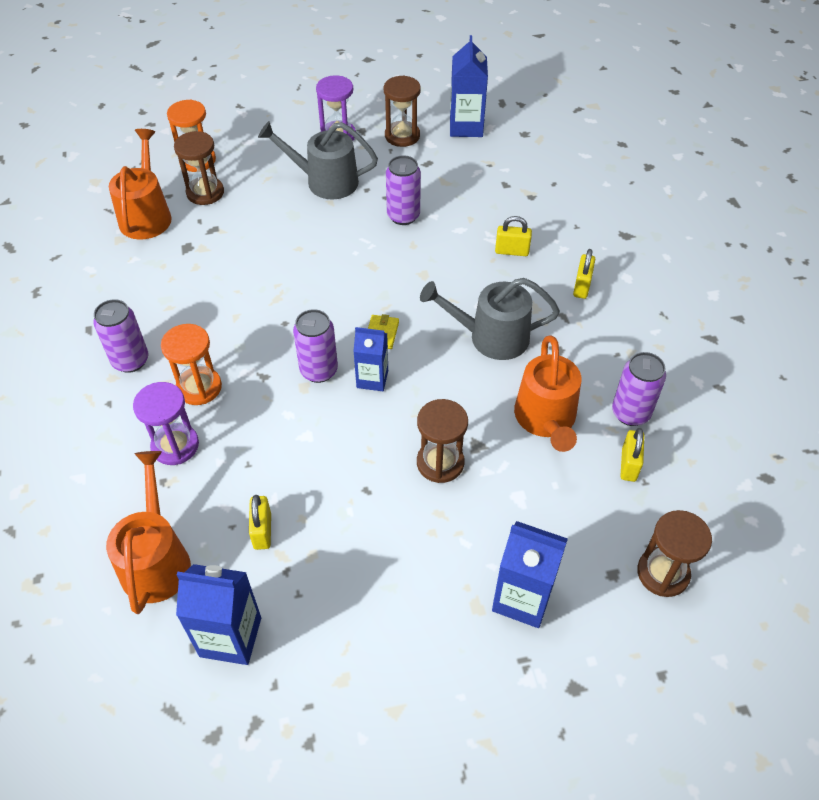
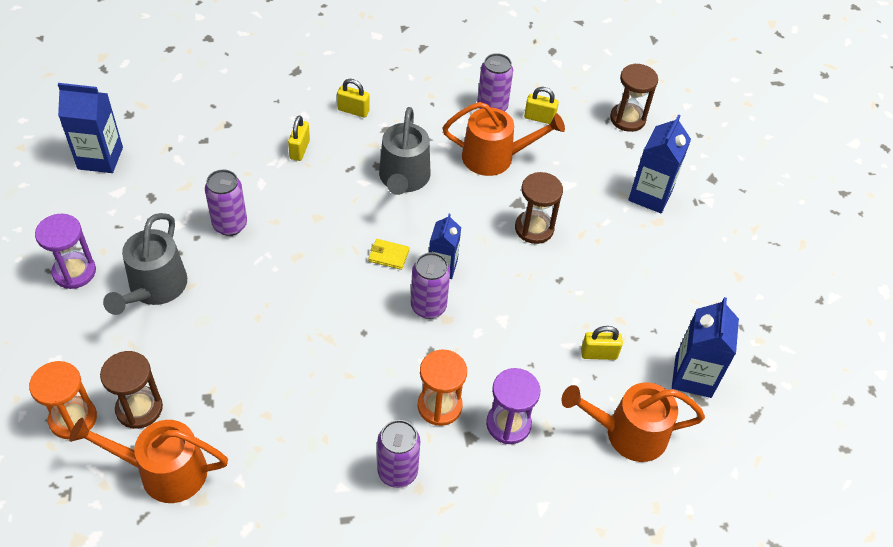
camera: 90 degrees left, 0 degrees up
brown hourglass [384,76,421,147] -> none

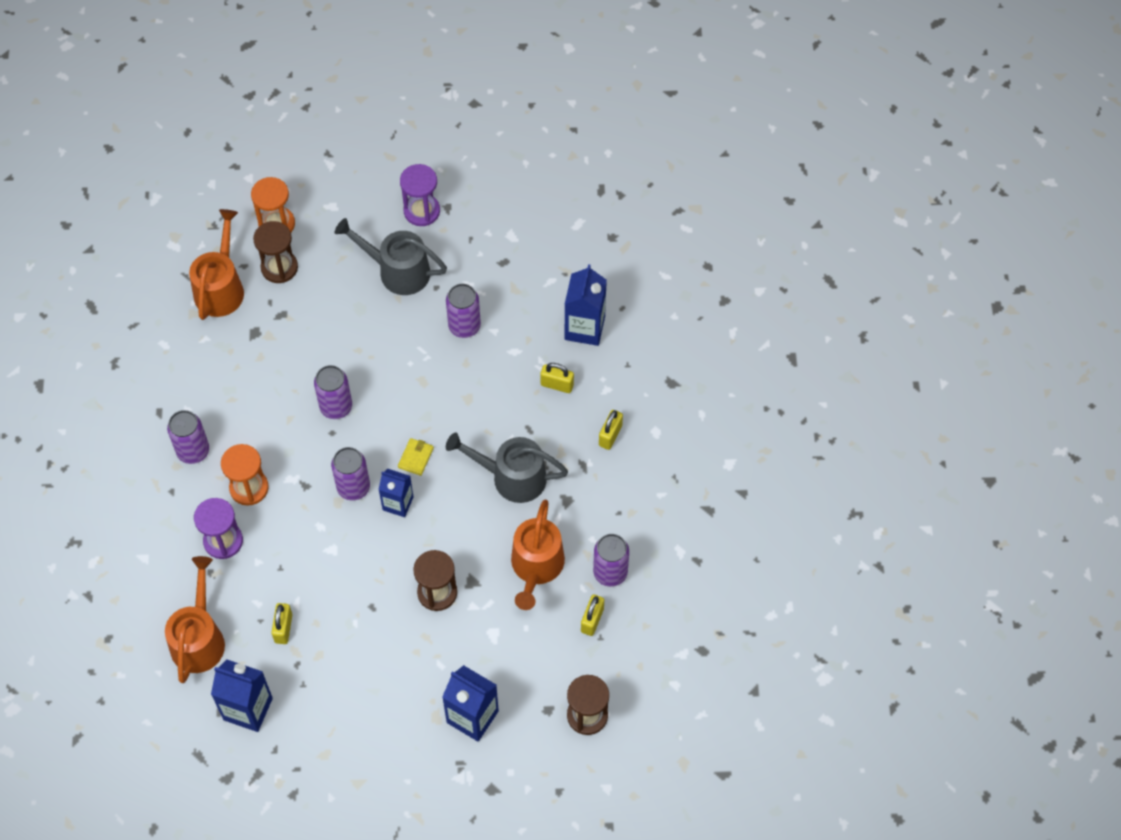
camera: 100 degrees right, 10 degrees up
blue carton [58,83,123,173] -> blue carton moved to [565,264,607,346]
none -> purple can [314,365,352,419]

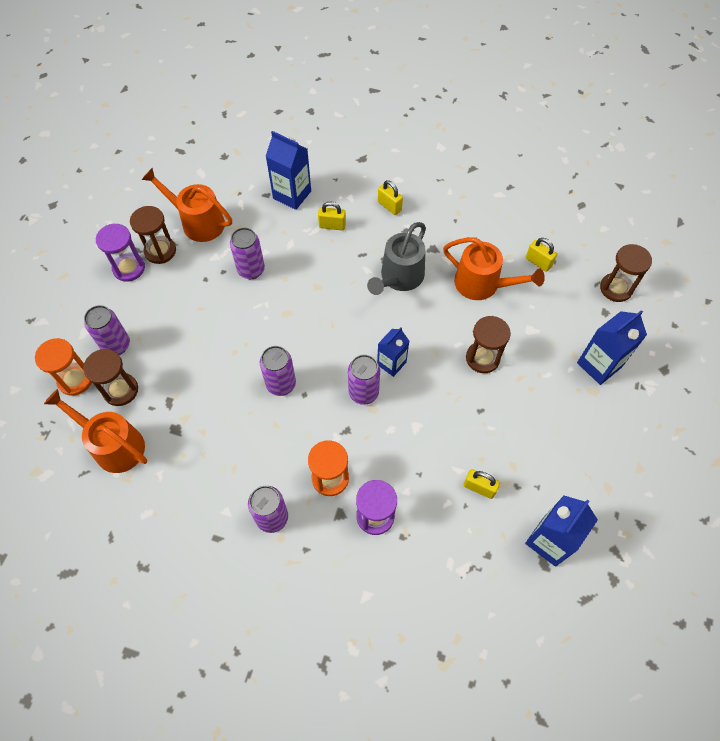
camera: 70 degrees left, 0 degrees up
orange watering can [165,556,225,683] -> orange watering can moved to [142,168,232,242]
grey watering can [335,218,447,295] -> none
yellow wallet [398,438,434,476] -> none
yellow padlock [540,363,574,393] -> yellow padlock turned 60 degrees clockwise [318,202,346,231]
purple can [593,534,629,587] -> purple can moved to [84,305,130,355]
none -> brown hourglass [130,206,176,264]

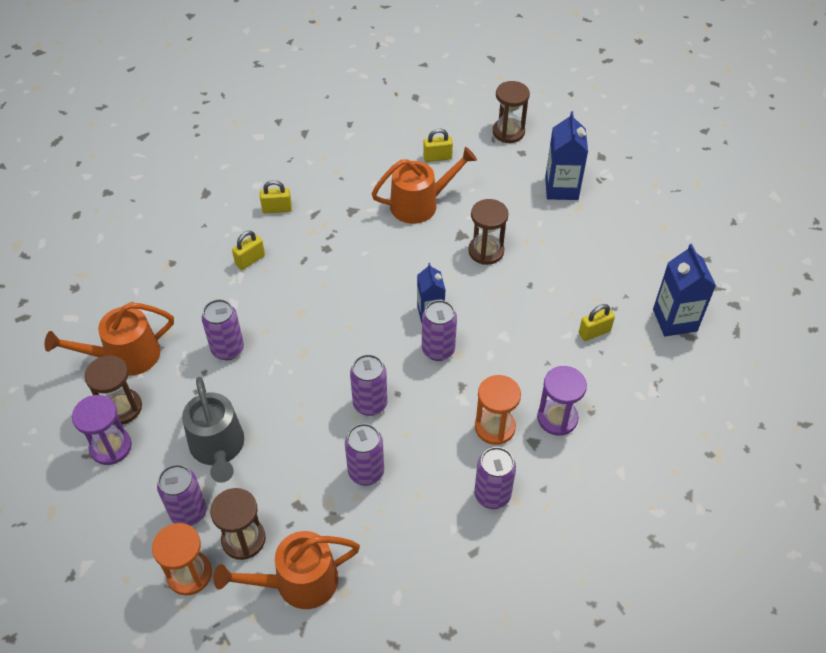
camera: 50 degrees left, 10 degrees down
blue carton [265,131,311,210] -> none
grey watering can [367,222,426,295] -> grey watering can moved to [182,377,244,483]
none -> purple can [345,423,384,486]

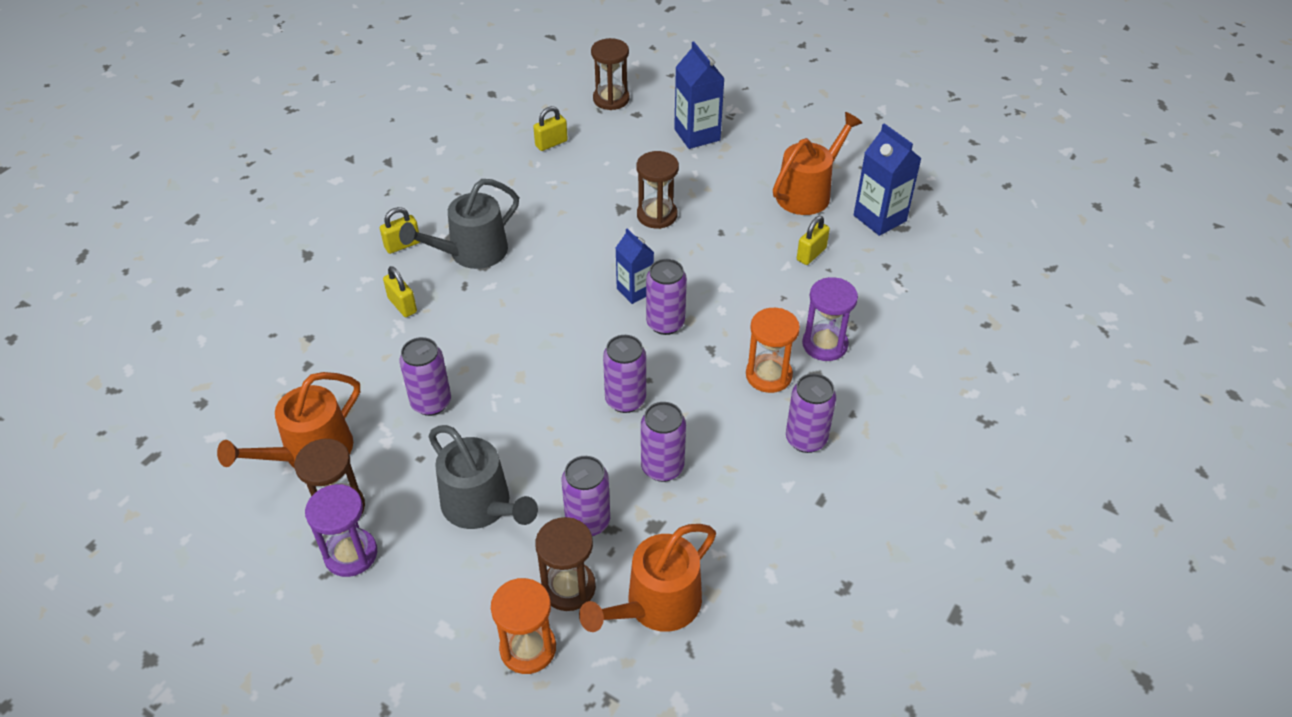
camera: 25 degrees left, 5 degrees down
purple can [157,464,207,526] -> purple can moved to [561,456,610,536]
yellow padlock [232,231,265,270] -> yellow padlock turned 60 degrees counterclockwise [383,266,417,317]
orange watering can [372,147,477,224] -> orange watering can moved to [773,112,862,215]
none -> grey watering can [399,179,519,269]

